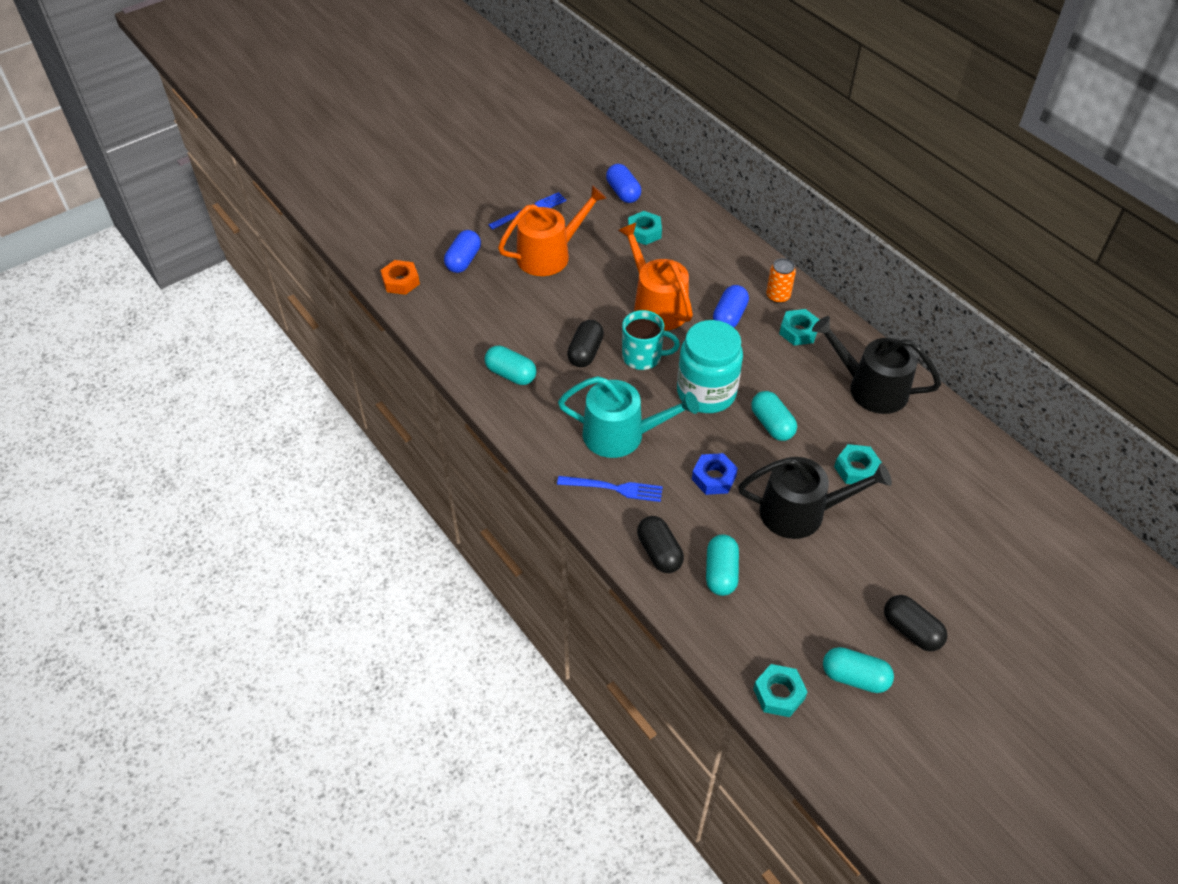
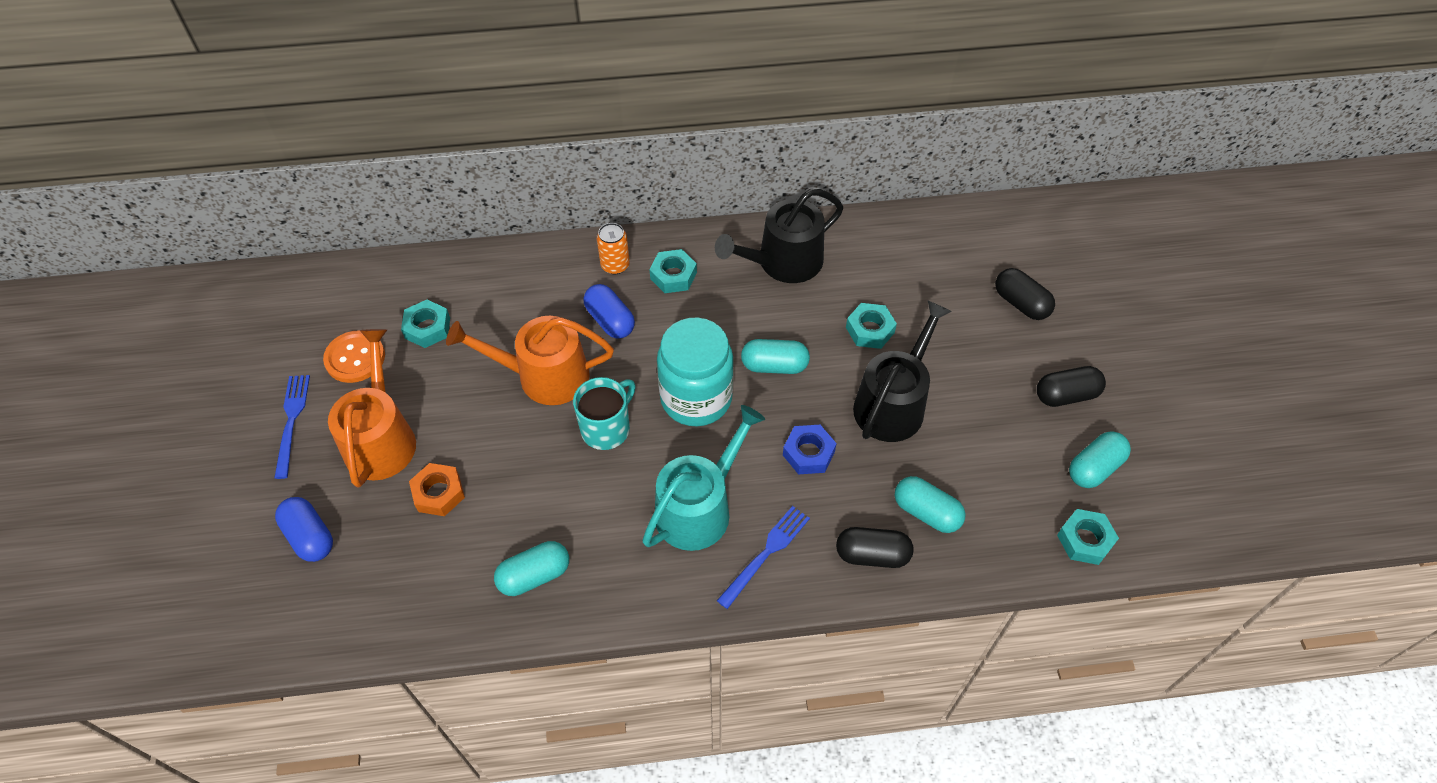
camera: 60 degrees left, 5 degrees up
orange nut [380,260,420,295] -> orange nut moved to [409,463,465,516]
black capsule [567,320,604,367] -> black capsule moved to [995,268,1055,320]
blue capsule [606,164,641,203] -> none
none -> orange button [323,330,385,383]

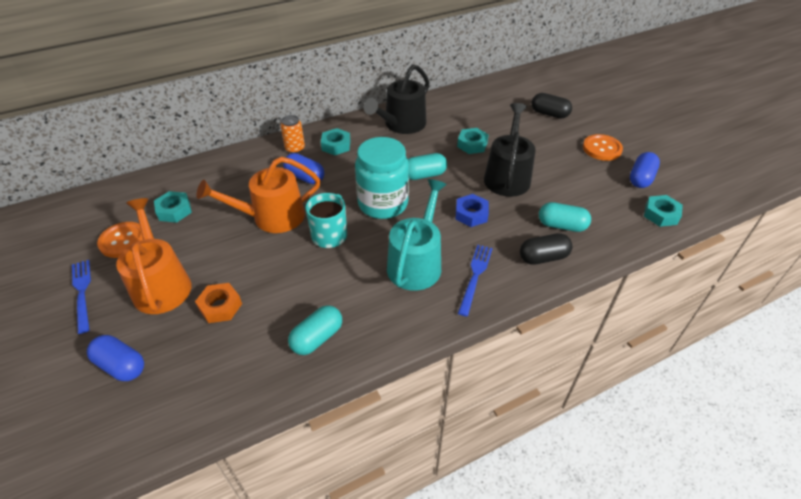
camera: 20 degrees left, 10 degrees down
black capsule [1037,366,1106,407] -> orange button [583,134,623,161]
turquoise capsule [1069,431,1131,488] -> blue capsule [630,152,660,188]

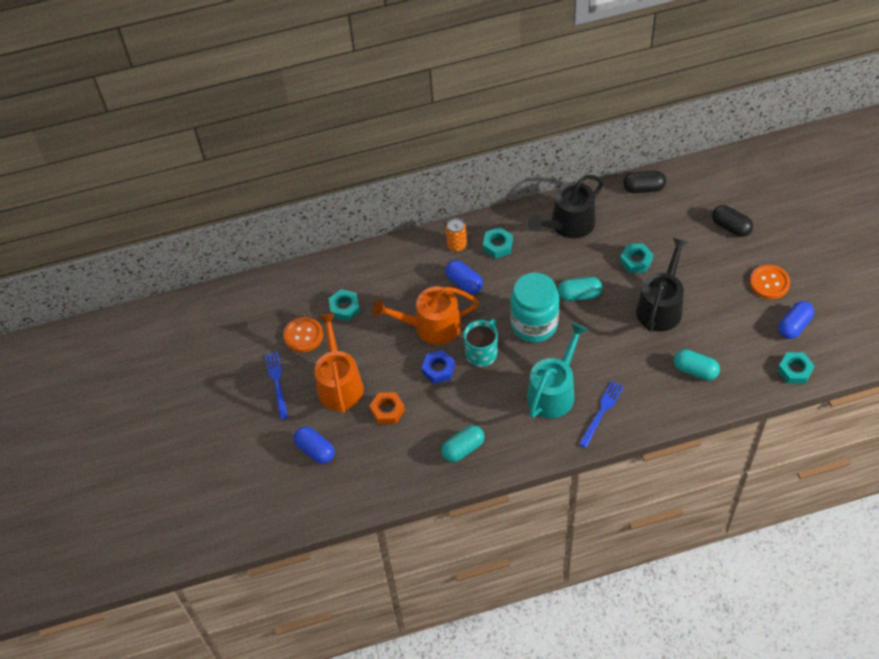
camera: 15 degrees right, 10 degrees up
blue nut [455,194,489,227] -> blue nut moved to [422,350,455,384]
black capsule [520,233,572,265] -> black capsule moved to [623,171,666,193]

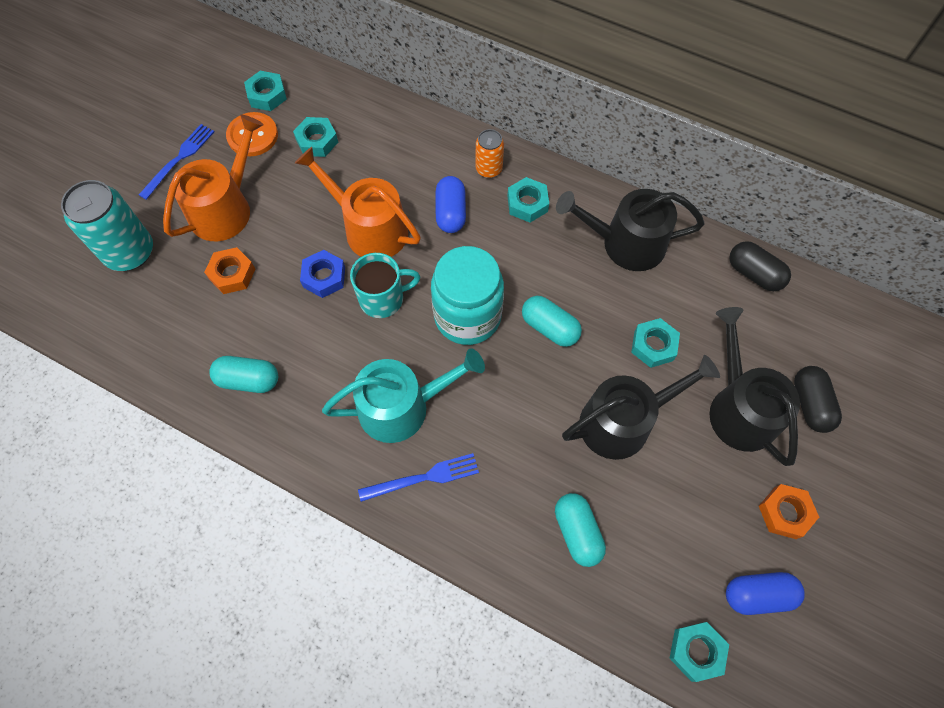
camera: 40 degrees right, 10 degrees up
blue capsule [294,426,334,464] -> turquoise can [61,180,153,271]
orange button [750,265,790,299] -> orange nut [759,484,819,539]
none -> turquoise nut [244,71,287,111]
none -> black watering can [710,307,800,466]

